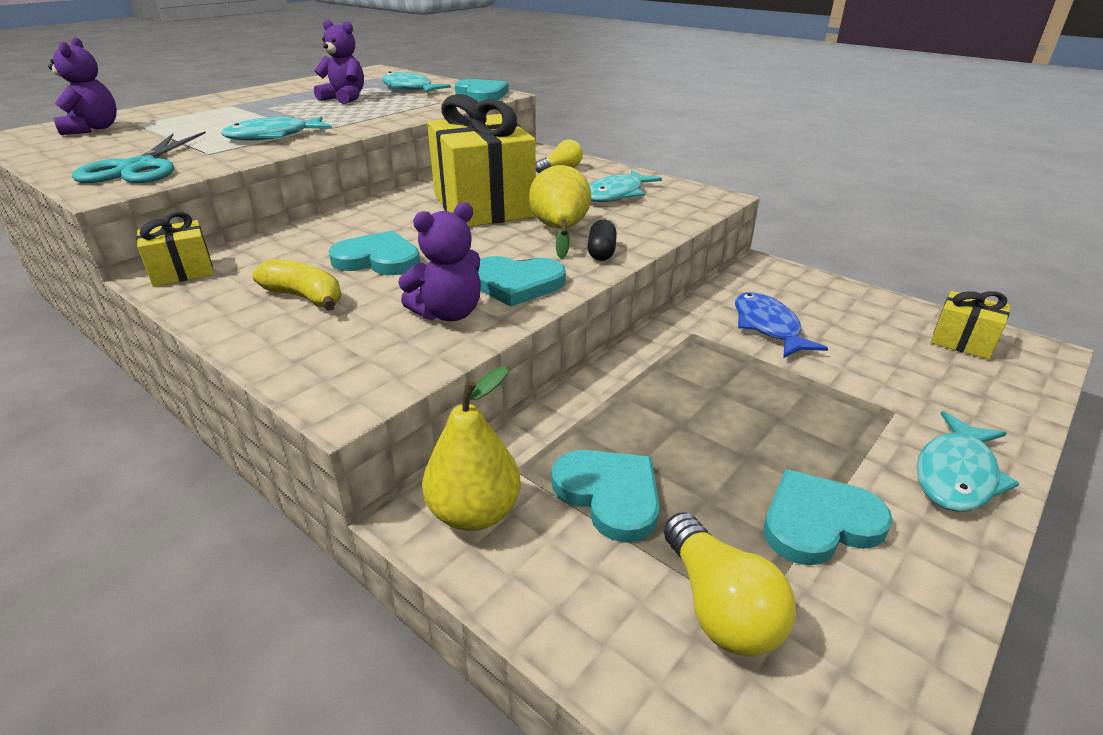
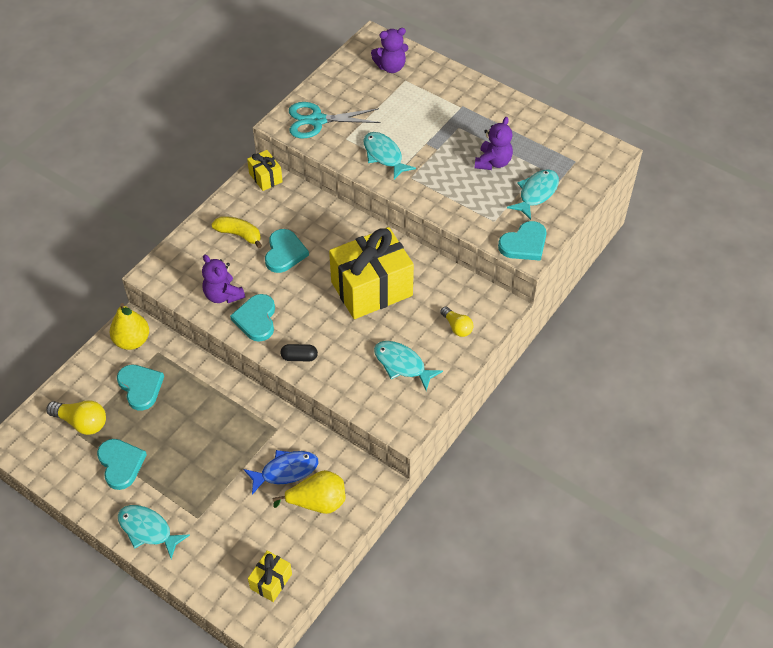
camera: 85 degrees right, 20 degrees up
yellow banana [252,259,341,311] -> yellow banana turned 90 degrees counterclockwise [212,216,262,248]
yellow pear [529,165,591,259] -> yellow pear moved to [273,470,346,514]
turquoise heart [552,450,660,543] -> turquoise heart turned 75 degrees counterclockwise [117,365,164,411]
yellow light bulb [664,512,796,657] -> yellow light bulb turned 135 degrees counterclockwise [46,400,106,435]

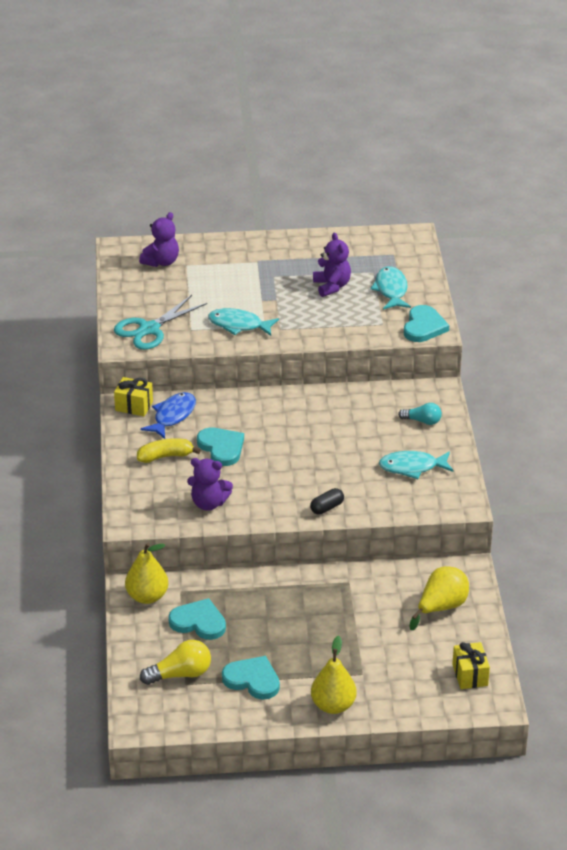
camera: 40 degrees left, 15 degrees down
turquoise fish [118,505,190,559] -> yellow pear [311,636,357,714]
turquoise heart [230,294,275,342] -> none
blue fish [244,450,318,495] -> blue fish moved to [141,392,196,439]
yellow gift [329,227,414,319] -> none
yellow light bulb [440,306,473,337] -> turquoise light bulb [398,403,442,425]

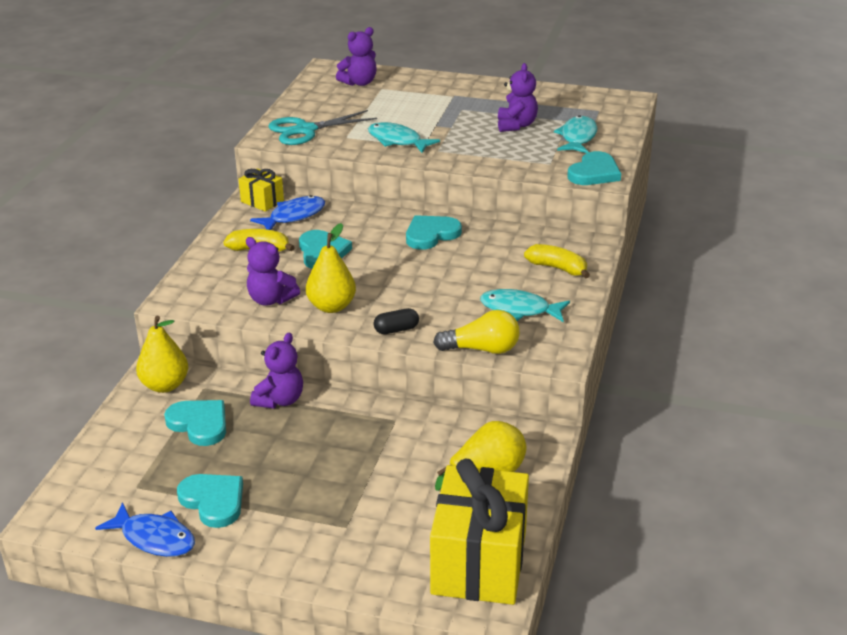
camera: 20 degrees right, 5 degrees down
yellow light bulb [140,640,211,685] -> yellow light bulb moved to [433,310,520,354]
yellow pear [311,636,357,714] -> yellow pear moved to [306,223,356,313]
turquoise light bulb [398,403,442,425] -> yellow banana [524,244,590,279]
yellow gift [452,642,490,689] -> yellow gift [430,459,529,605], size x2.16
none -> blue fish [95,502,195,557]
none -> purple teddy bear [250,332,303,409]
none -> turquoise heart [406,215,462,250]

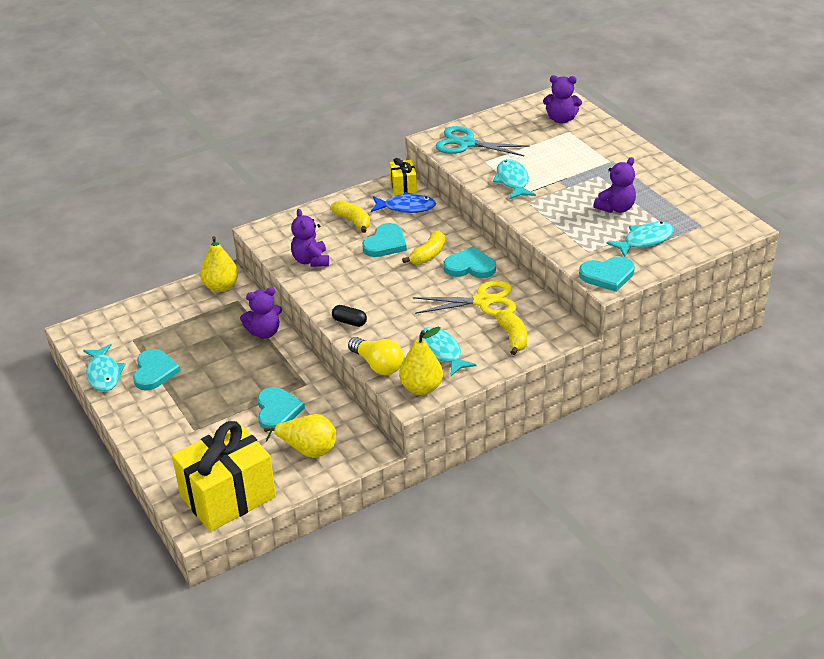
camera: 45 degrees right, 5 degrees up
blue fish [95,502,195,557] -> turquoise fish [83,344,126,392]
turquoise heart [164,400,226,446] -> turquoise heart moved to [257,387,305,431]
yellow pear [306,223,356,313] -> yellow pear moved to [399,327,443,395]
none -> yellow banana [402,230,445,265]
none -> yellow scissors [413,281,517,316]

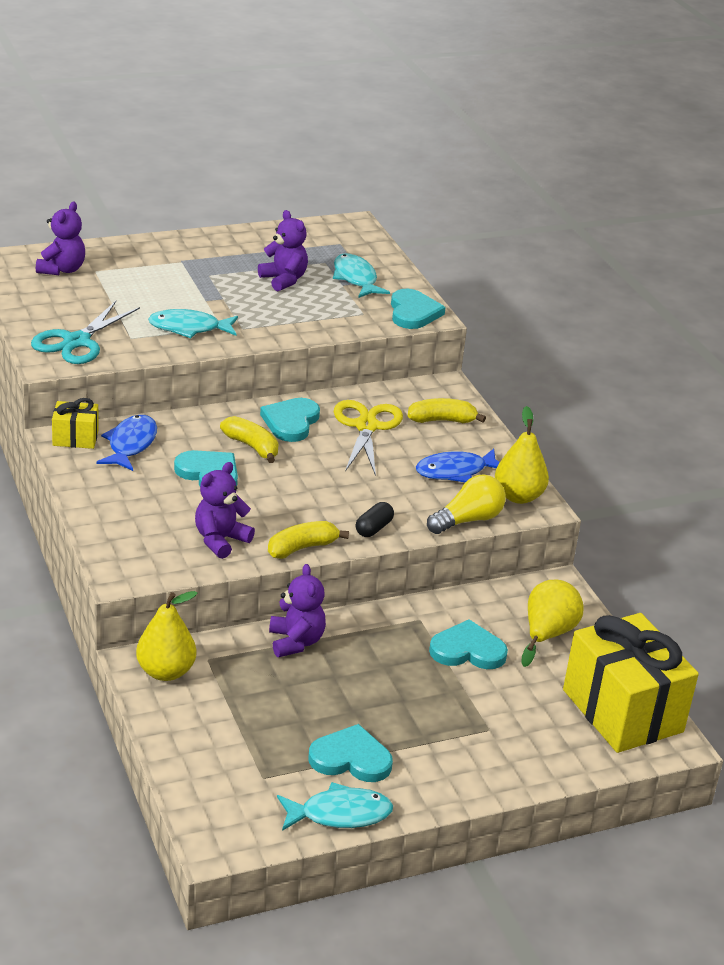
camera: 85 degrees left, 5 degrees down
purple teddy bear [291,209,329,267] -> purple teddy bear turned 135 degrees clockwise [195,462,255,559]
yellow banana [331,200,370,233] -> yellow banana moved to [268,521,349,559]
turquoise fish [419,327,477,376] -> blue fish [416,448,500,482]

